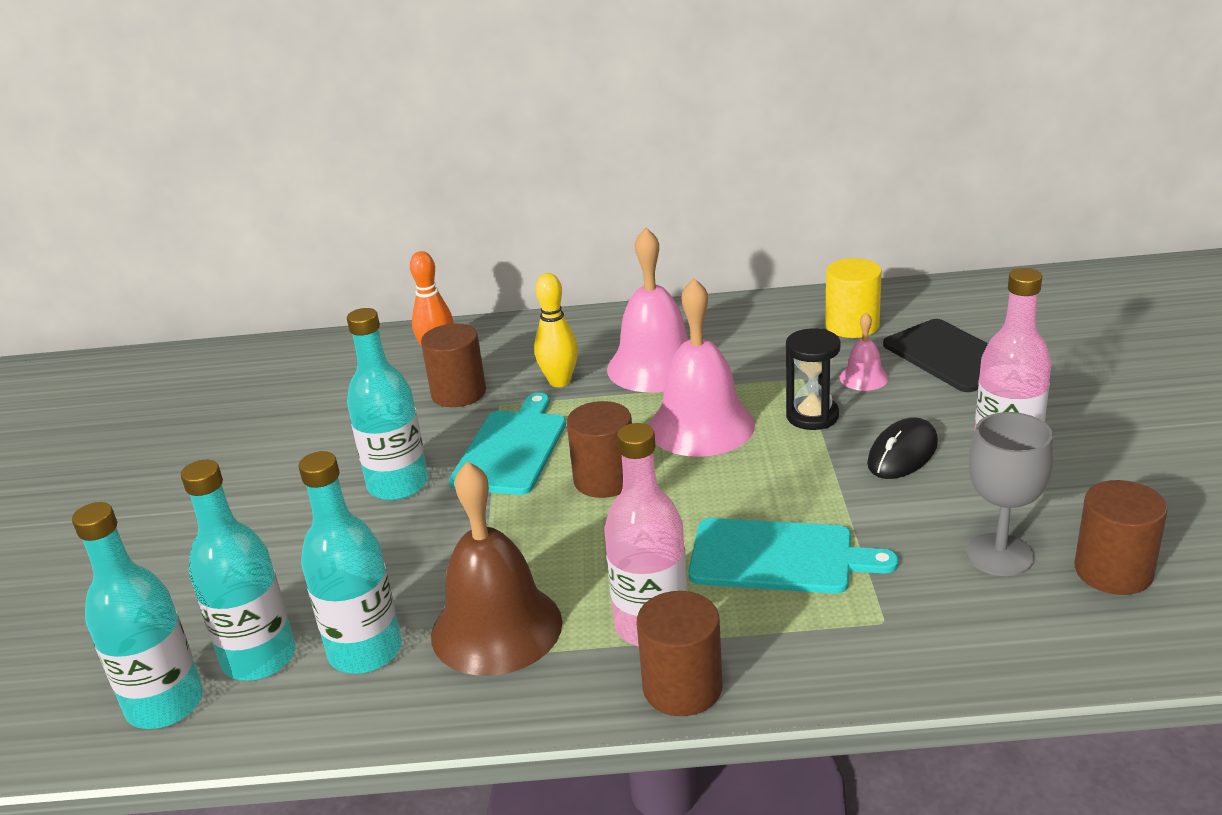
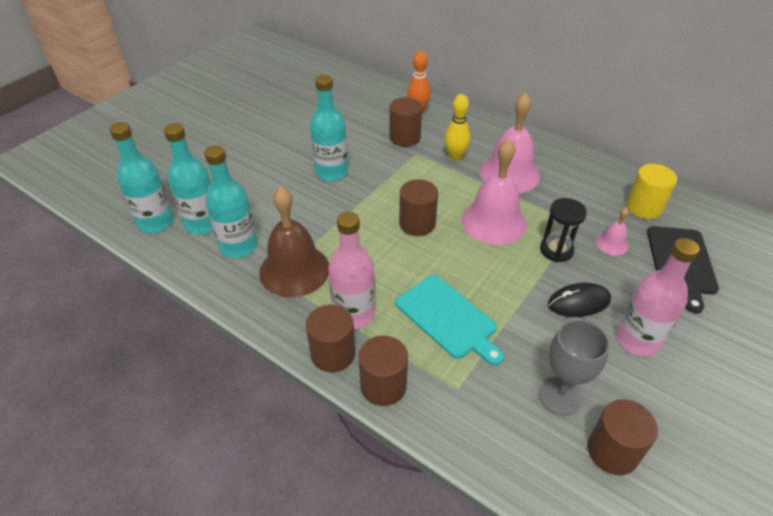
camera: 35 degrees right, 15 degrees up
turquoise cutting board [449,393,566,495] -> none
none -> brown cylinder [359,335,408,406]

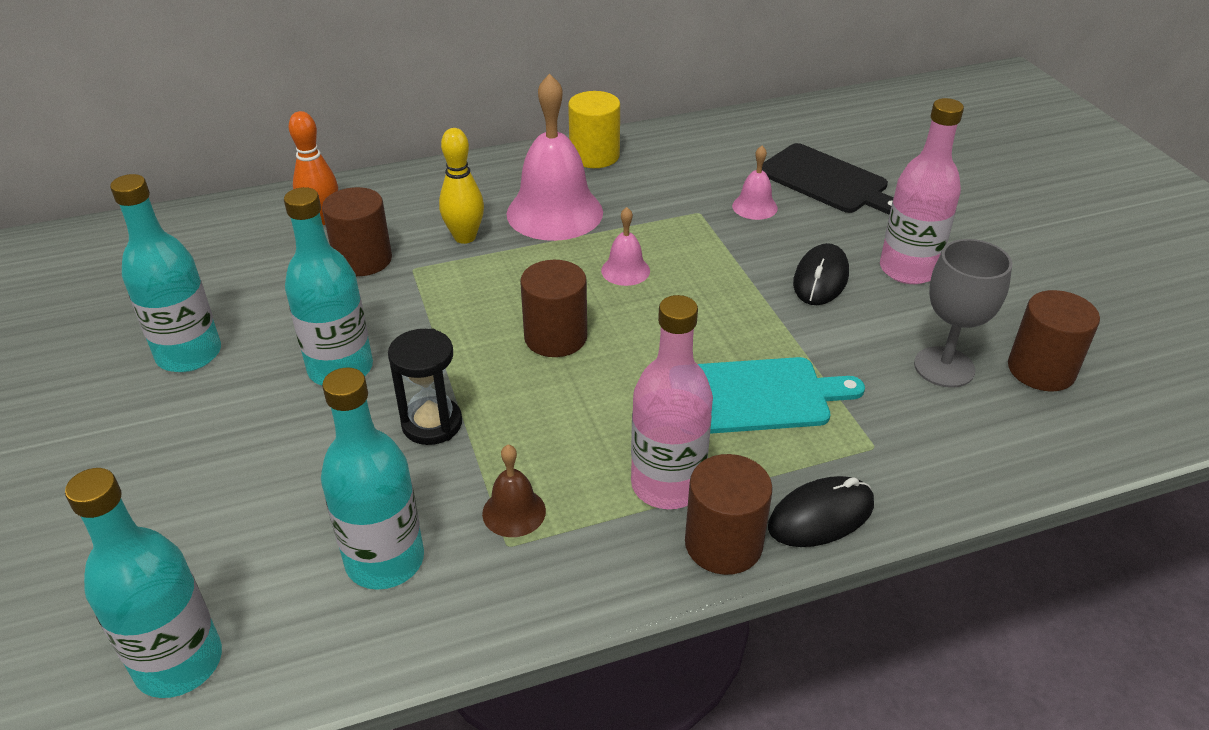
camera: 55 degrees left, 5 degrees down
turquoise bottle [164,123,213,234] -> turquoise bottle moved to [110,174,221,372]
brown bell [259,187,329,297] -> brown bell [482,445,546,537], size x0.47
brown cylinder [359,335,408,406] -> black mouse [768,476,874,547]
pink bell [461,139,527,245] -> pink bell [601,207,650,286], size x0.47
black hourglass [540,198,587,262] -> black hourglass moved to [388,328,462,445]
yellow cylinder [626,164,677,219] -> yellow cylinder moved to [568,91,620,168]

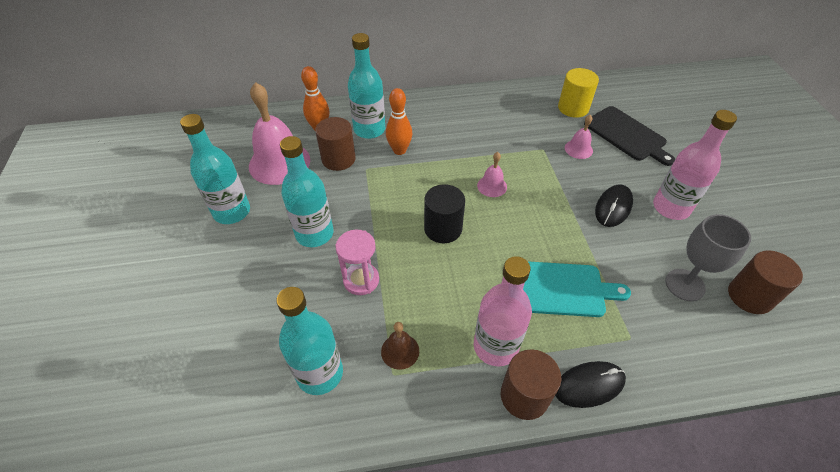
camera: 10 degrees right, 10 degrees up
turquoise bottle [65,468,222,698] -> turquoise bottle moved to [348,33,385,139]
black hourglass [388,328,462,445] -> pink hourglass [336,230,379,295]
yellow bowling pin [439,128,484,244] -> orange bowling pin [386,88,412,155]
pink bell [507,73,603,241] -> pink bell moved to [249,82,310,185]
brown cylinder [520,260,587,357] -> black cylinder [424,184,465,243]
yellow cylinder [568,91,620,168] -> yellow cylinder moved to [558,68,599,118]

